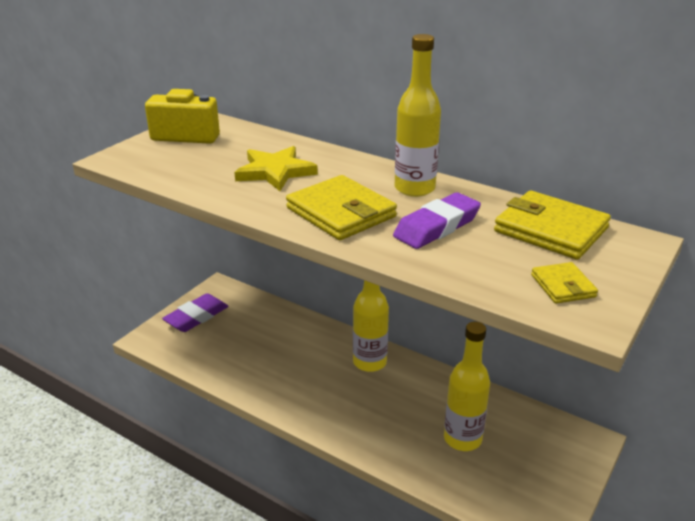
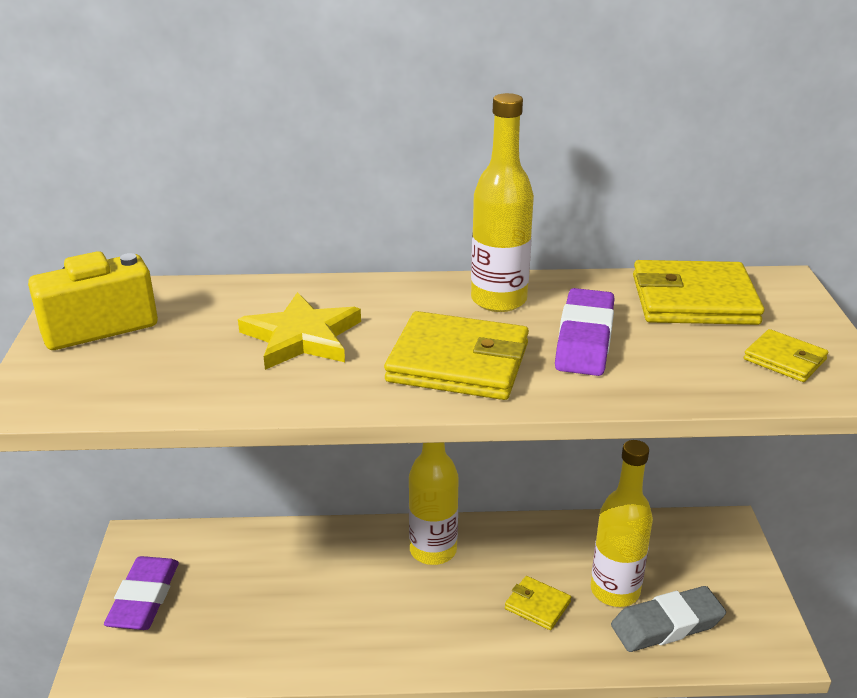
camera: 35 degrees left, 0 degrees up
none -> yellow wallet [505,576,571,630]
none -> grey eraser [611,586,726,652]

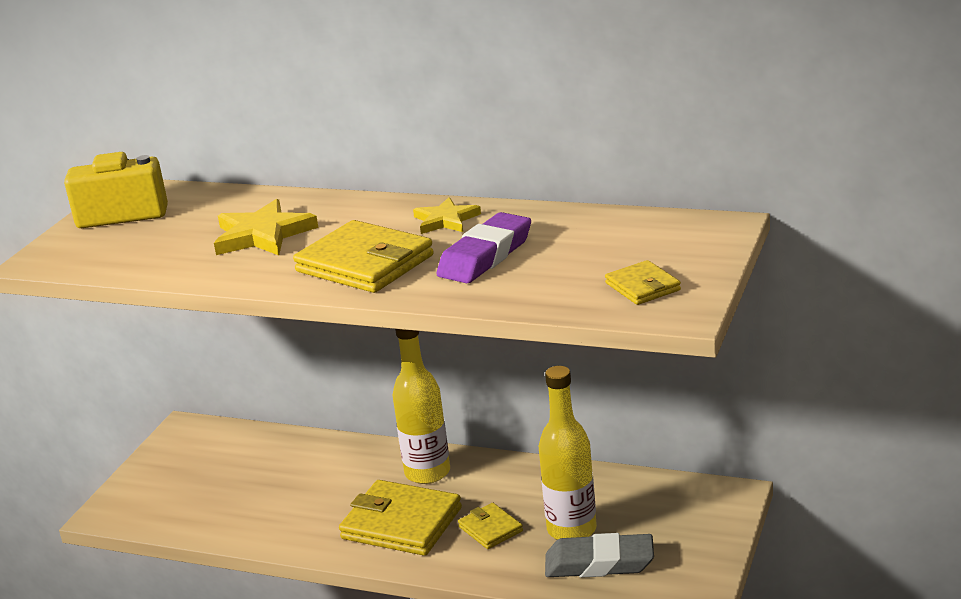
camera: 25 degrees right, 5 degrees down
purple eraser [104,556,179,630] -> none
yellow bottle [471,93,534,312] -> yellow star [413,197,481,234]
yellow wallet [633,260,764,325] -> yellow wallet moved to [339,480,462,556]

